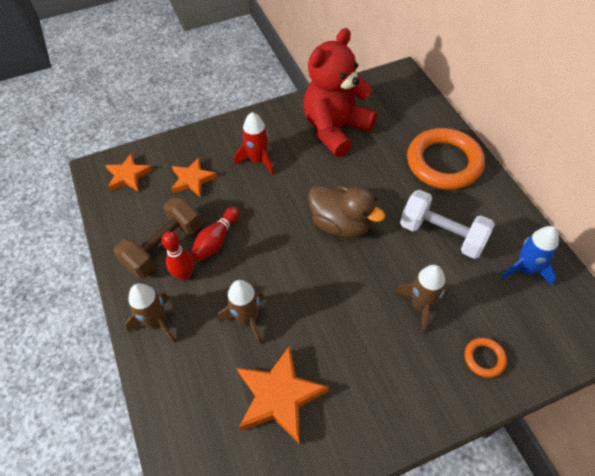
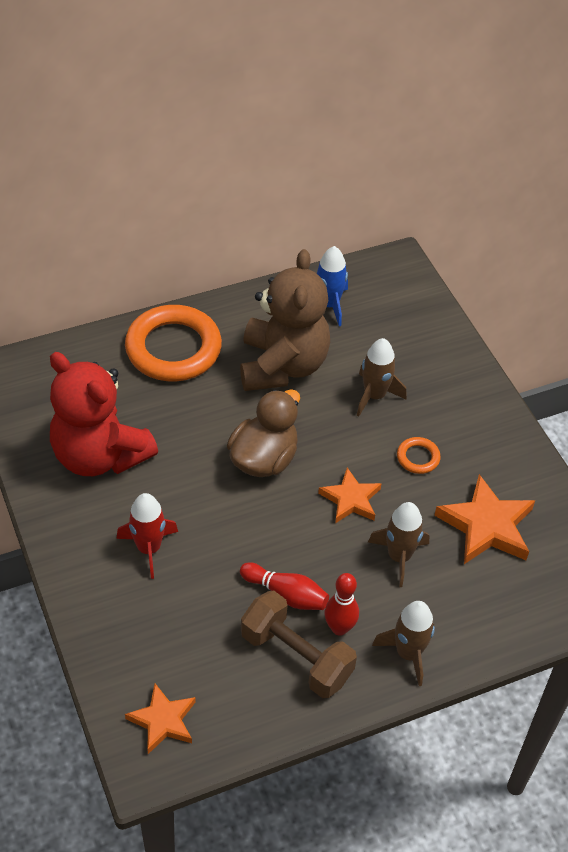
camera: 95 degrees left, 5 degrees down
orange star [171,157,217,197] -> orange star moved to [318,468,382,523]
white dumbbell [400,190,495,259] -> brown teddy bear [240,249,330,391]
orange ring [464,338,507,378] -> orange ring moved to [397,437,441,474]

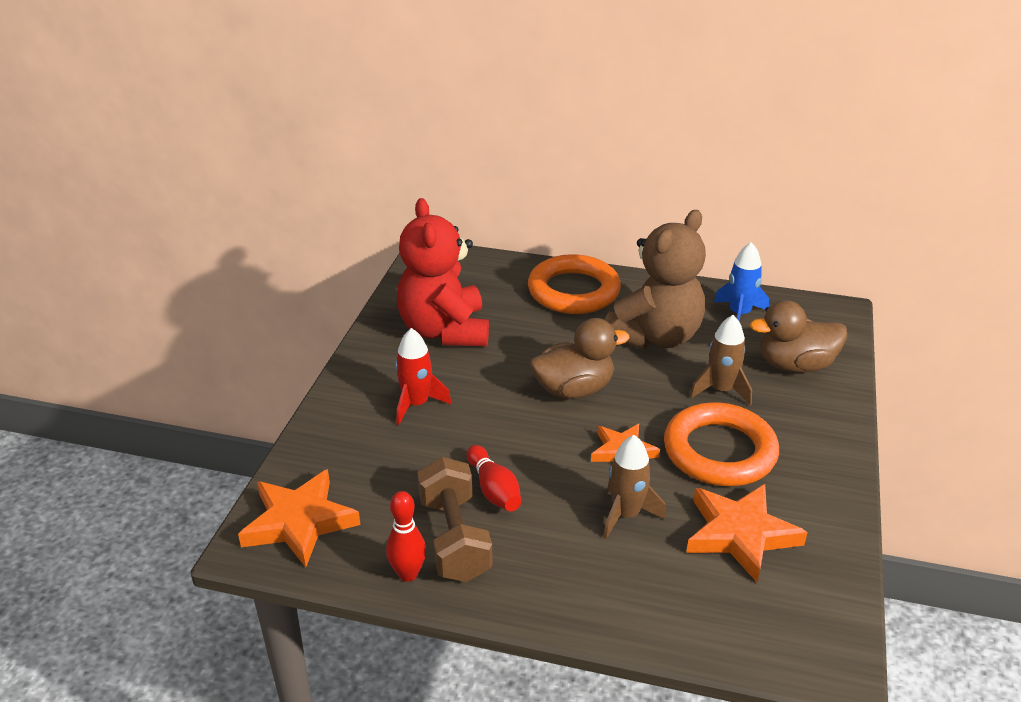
camera: 40 degrees right, 15 degrees down
orange star [125,684,196,754] -> orange star [238,469,361,567], size x1.58
red bowling pin [324,573,359,636] -> red bowling pin moved to [386,491,426,582]
brown rocket [372,601,435,686] -> none
orange ring [397,437,441,474] -> orange ring [664,402,779,486], size x2.33
none -> brown duck [750,300,847,373]

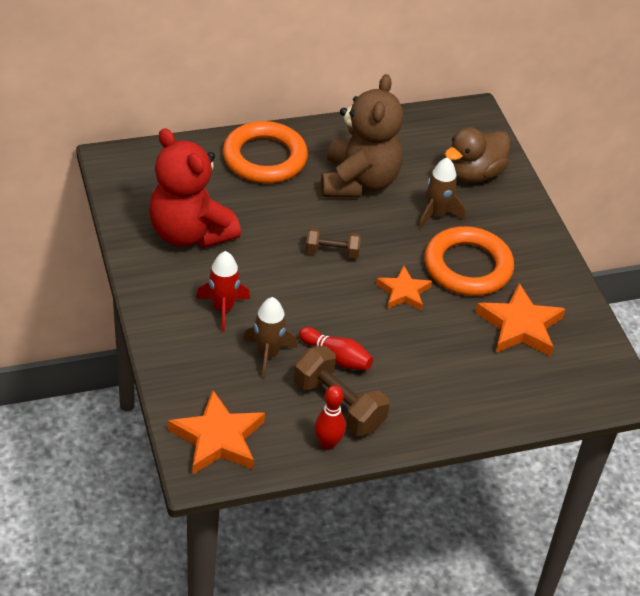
camera: 35 degrees left, 10 degrees up
brown duck [530,318,630,399] -> brown dumbbell [306,228,361,259]
brown rocket [603,435,666,539] -> brown rocket moved to [243,297,297,379]
blue rocket [714,242,769,321] -> none

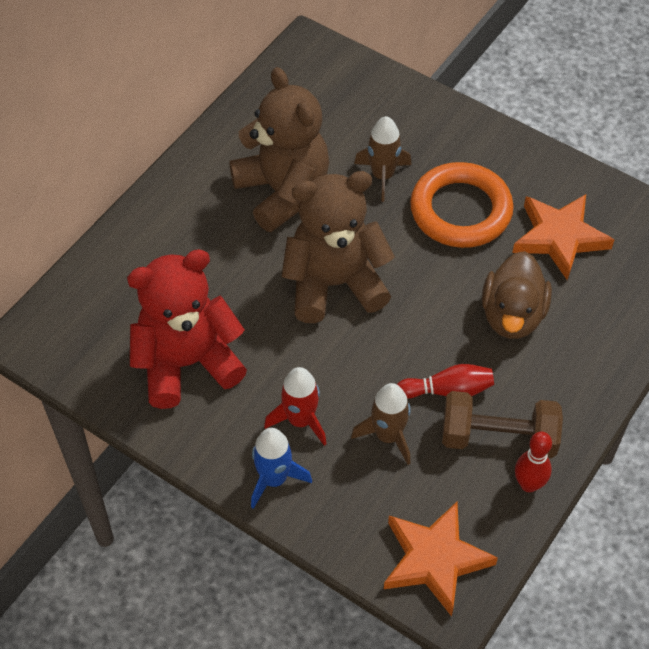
camera: 35 degrees left, 10 degrees up
red teddy bear [149,128,241,248] -> red teddy bear turned 150 degrees clockwise [127,249,247,409]
orange ring [223,121,308,183] -> none
brown dumbbell [306,228,361,259] -> brown teddy bear [282,171,395,323]
orange star [376,266,432,311] -> none
brown duck [445,127,511,183] -> brown duck moved to [482,251,552,339]
none -> blue rocket [251,428,312,509]

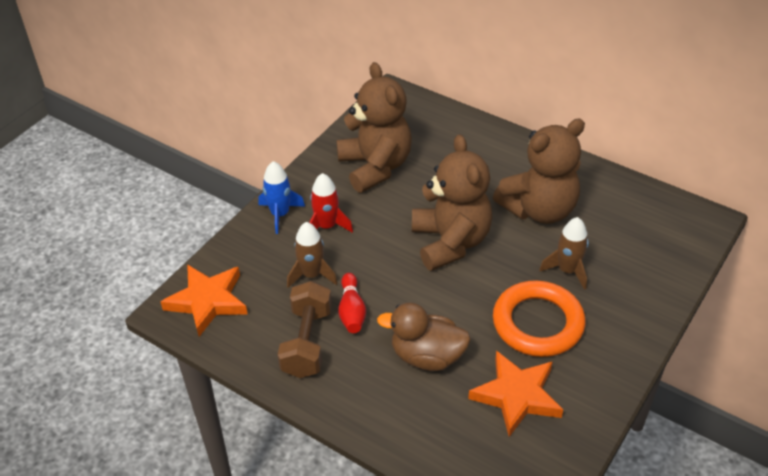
camera: 90 degrees right, 10 degrees down
red teddy bear [127,249,247,409] -> brown teddy bear [336,62,412,193]
red bowling pin [515,432,552,492] -> none

